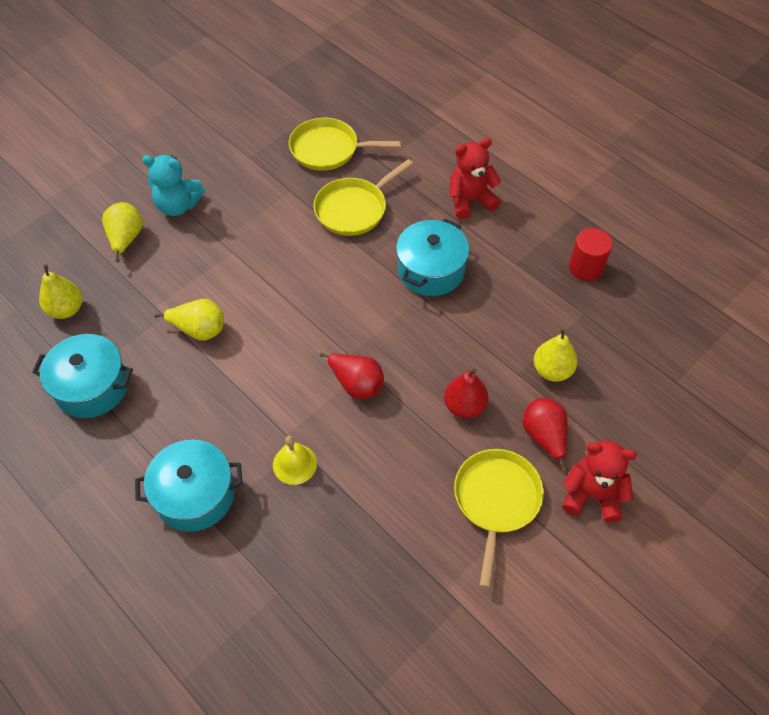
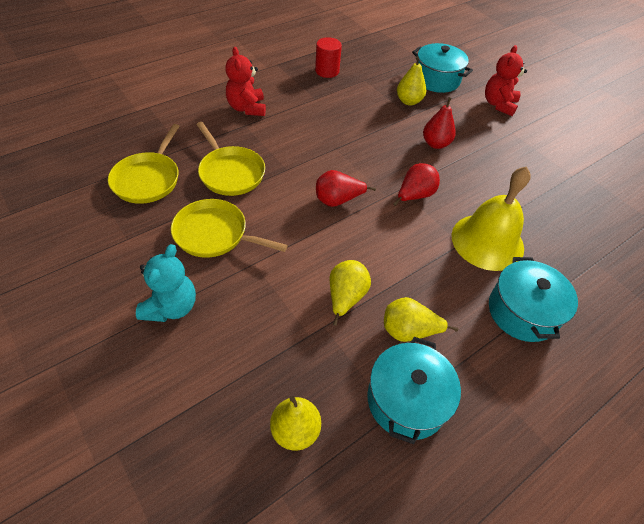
camera: 85 degrees left, 5 degrees down
yellow pear [102,202,143,262] -> yellow pear moved to [384,297,458,342]
yellow bell [273,435,317,485] -> yellow bell [452,166,531,271], size x2.00
turquoise pot [396,218,469,296] -> turquoise pot moved to [412,43,473,93]
yellow pan [454,449,544,588] -> yellow pan moved to [171,199,288,258]
red pear [522,398,568,471] -> red pear moved to [316,170,376,207]

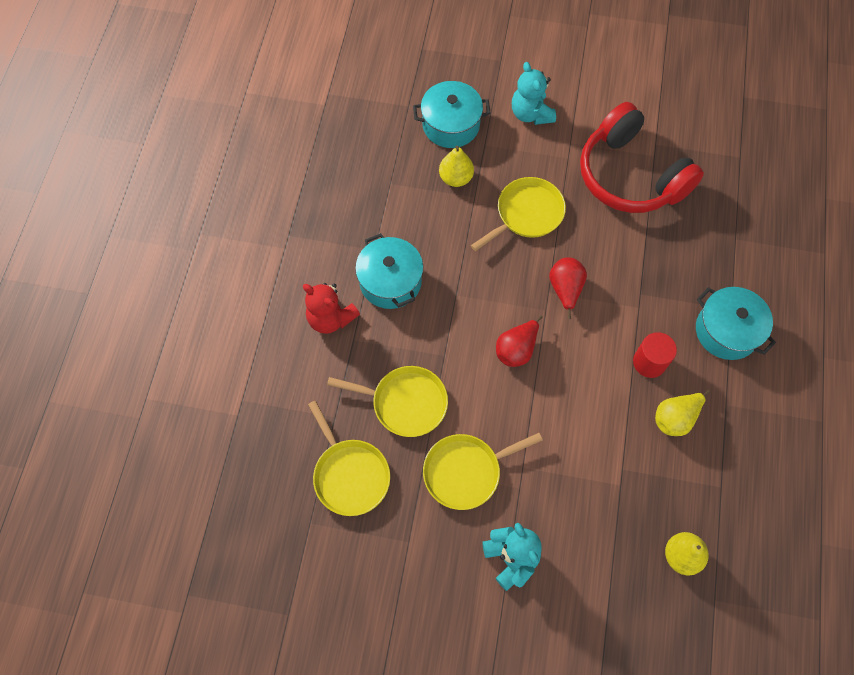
camera: 40 degrees left, 15 degrees up
red cylinder [315,37,342,78] -> red cylinder moved to [633,332,677,378]
yellow pear [330,260,371,326] -> none
turquoise pot [367,337,461,444] -> turquoise pot moved to [355,233,423,309]
red pear [423,97,456,149] -> yellow pan [471,177,566,251]
yellow bell [452,166,531,271] -> none
red teddy bear [485,45,527,116] -> turquoise teddy bear [512,62,556,125]
none -> red headphones [580,102,704,213]

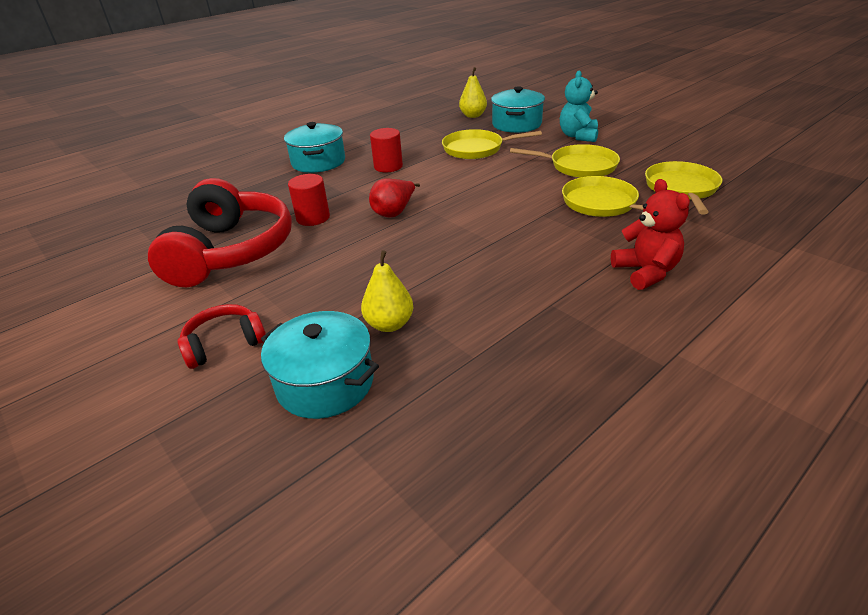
camera: 140 degrees left, 30 degrees down
turquoise pot [355,233,423,309] -> turquoise pot moved to [491,86,545,133]
yellow pan [471,177,566,251] -> yellow pan moved to [442,129,542,159]
red pear [496,315,543,367] -> none
turquoise teddy bear [512,62,556,125] -> red headphones [178,304,266,369]
yellow pear [655,390,710,436] -> none
none -> red cylinder [288,174,330,226]

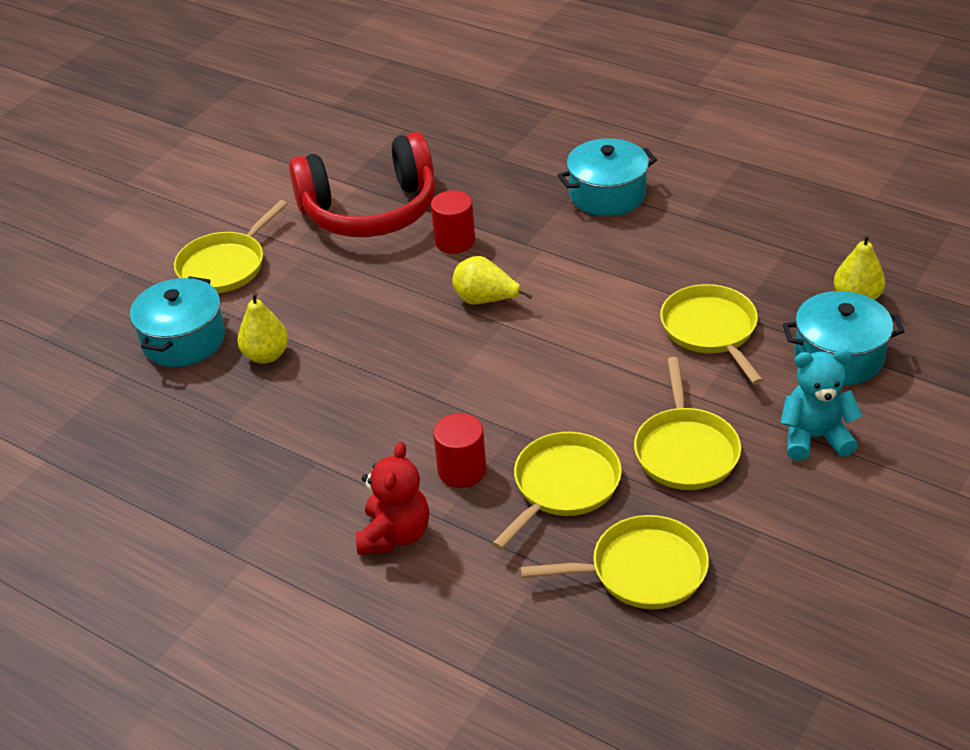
camera: 75 degrees right, 5 degrees up
red headphones [178,304,266,369] -> yellow pan [174,200,287,293]
red pear [369,179,420,218] -> yellow pear [452,256,533,304]
red cylinder [370,128,403,172] -> red cylinder moved to [433,413,486,488]
red teddy bear [611,179,690,290] -> red teddy bear turned 45 degrees counterclockwise [356,442,429,555]

